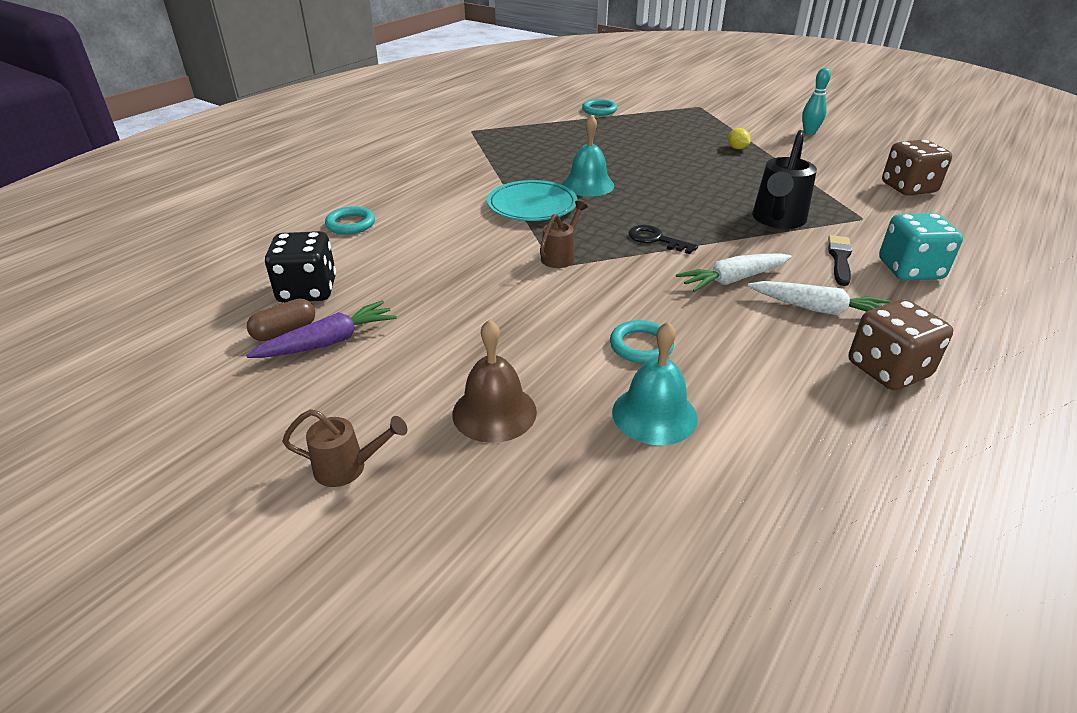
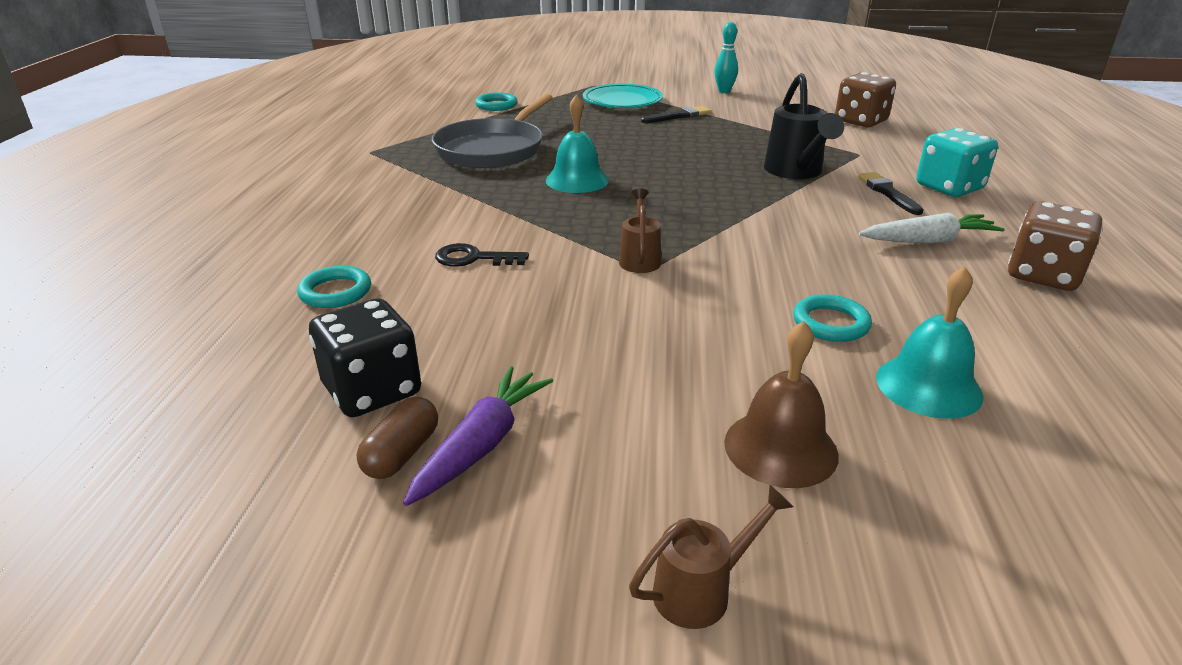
camera: 30 degrees left, 5 degrees down
turquoise plate [487,180,578,221] -> turquoise plate moved to [583,84,663,108]
black key [628,225,698,254] -> black key moved to [435,243,529,267]
white carrot [676,253,792,292] -> none
yellow lemon [728,128,751,149] -> black brush [641,106,712,123]
none -> grey pan [432,94,553,168]

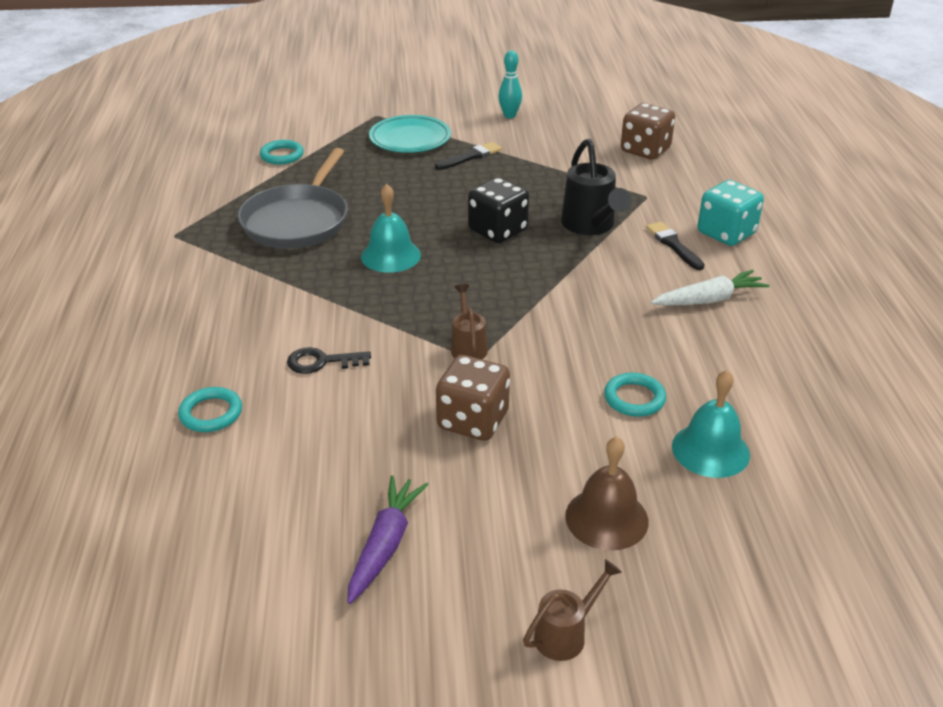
camera: 10 degrees left, 5 degrees up
black dice [309,298,421,417] -> black dice moved to [468,177,529,243]
brown capsule [357,396,438,479] -> none
brown dice [1008,202,1103,291] -> brown dice moved to [436,355,510,441]

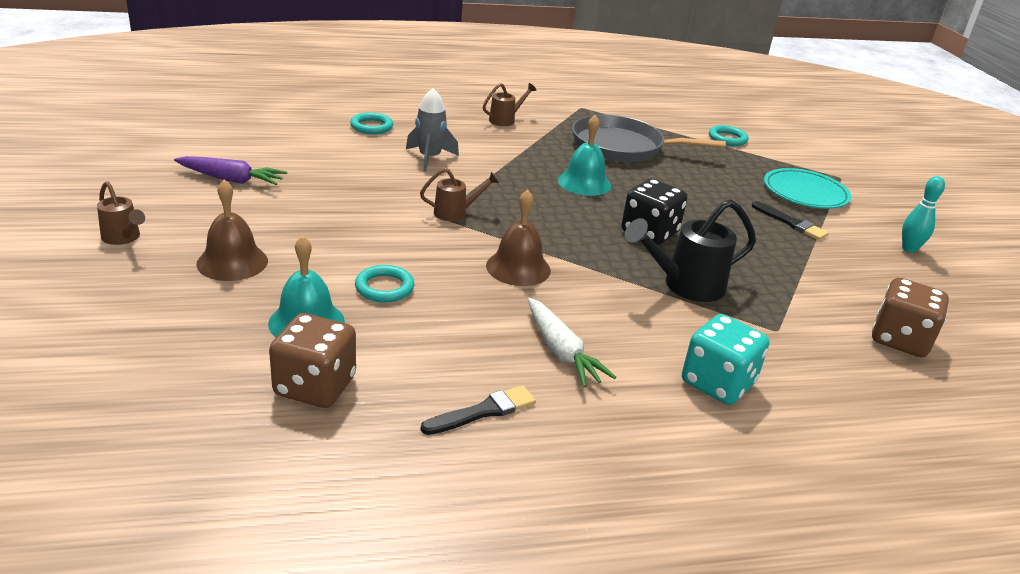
camera: 80 degrees right, 5 degrees down
black key [287,347,371,374] -> grey rocket [406,88,459,172]
brown dice [436,355,510,441] -> brown dice moved to [269,313,356,408]
black brush [646,222,705,270] -> black brush moved to [421,385,536,435]
none -> brown watering can [483,83,537,126]
none -> brown bell [486,190,551,286]

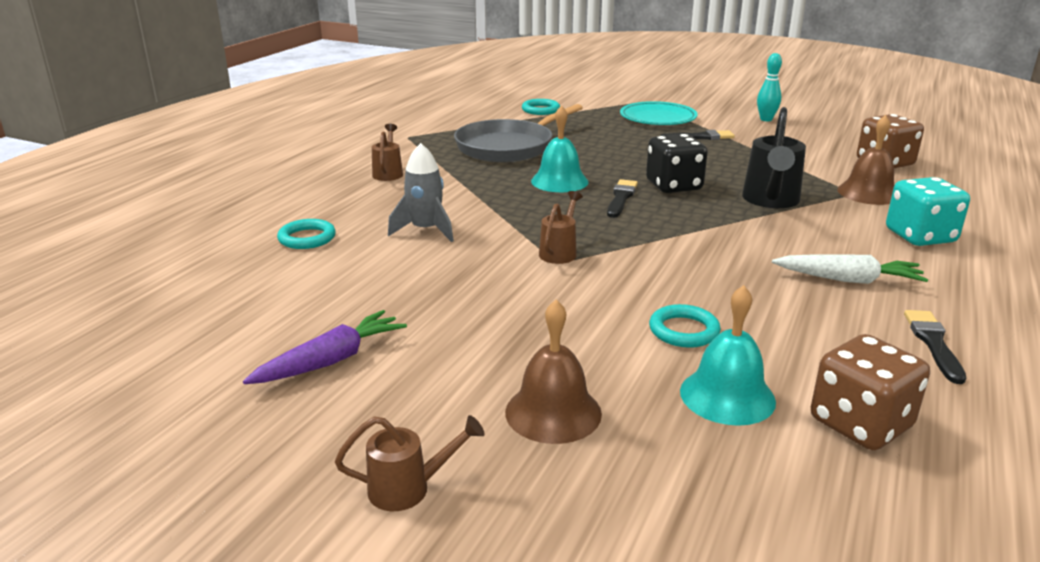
camera: 50 degrees left, 5 degrees down
brown bell [486,190,551,286] -> brown bell moved to [837,115,895,205]
none -> black brush [607,179,638,218]

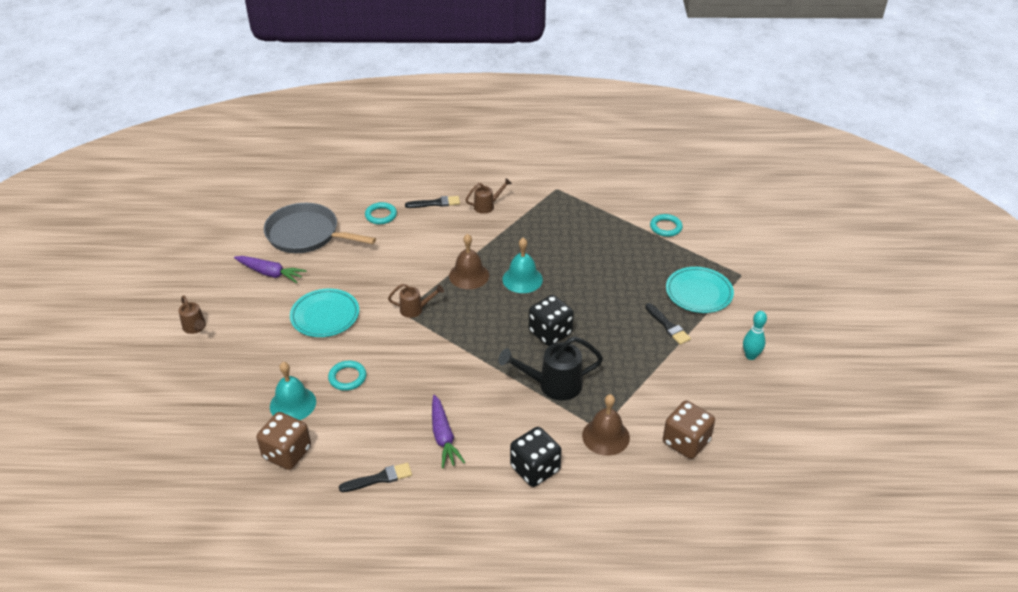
camera: 65 degrees right, 15 degrees up
grey rocket [388,143,454,242] -> none
grey pan [454,104,583,162] -> grey pan moved to [264,203,376,253]
brown bell [505,300,602,444] -> brown bell moved to [449,234,489,289]
black brush [607,179,638,218] -> black brush moved to [405,196,460,208]
white carrot [772,254,928,284] -> purple carrot [432,395,465,468]
turquoise dice [886,177,970,246] -> black dice [510,427,562,487]
none -> turquoise plate [290,289,359,337]

